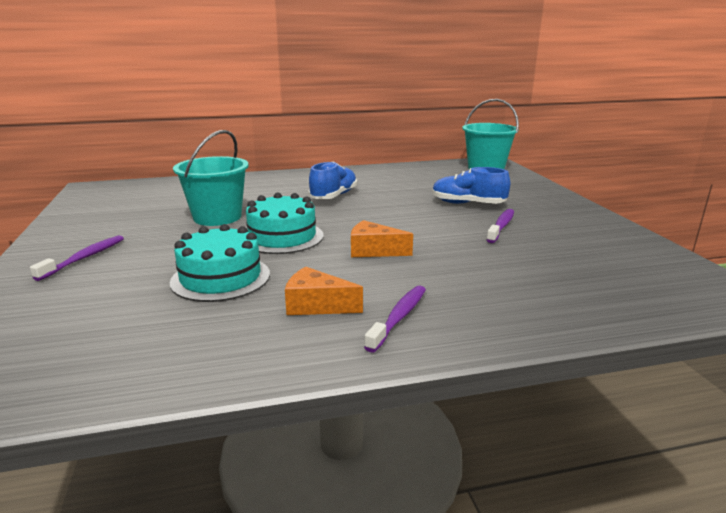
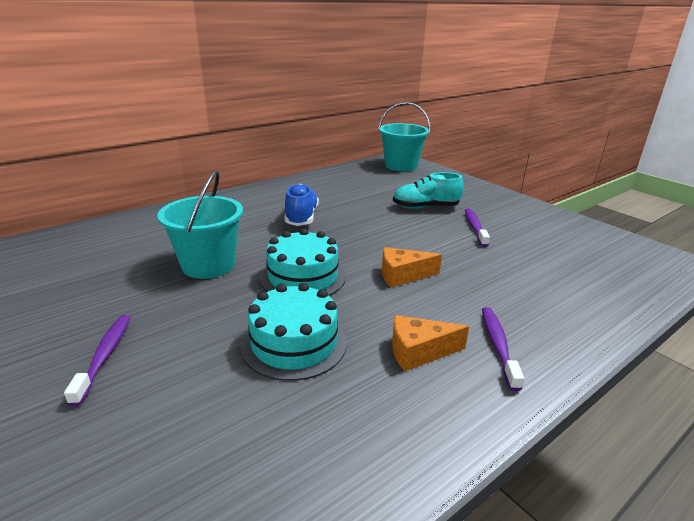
camera: 25 degrees left, 5 degrees up
blue shoe [432,167,510,204] -> turquoise shoe [393,172,464,209]

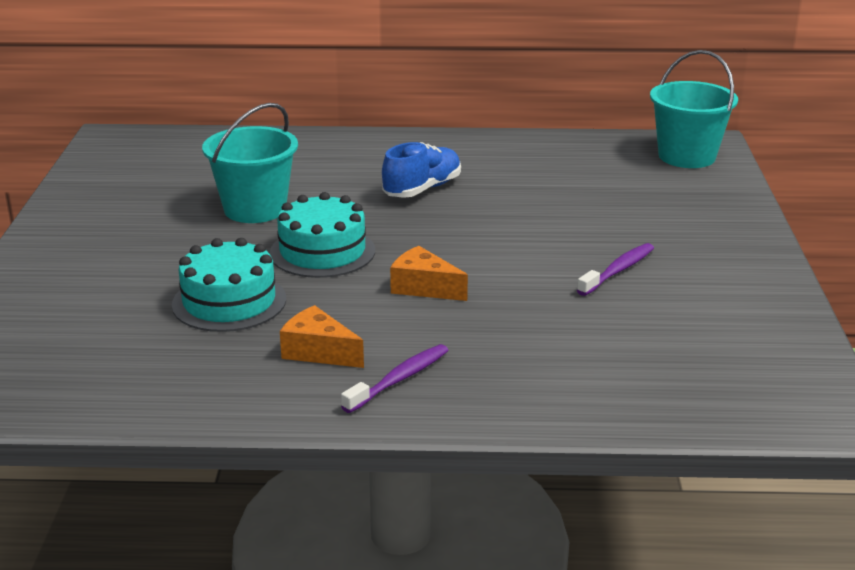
camera: 40 degrees right, 0 degrees up
purple toothbrush [64,315,131,406] -> none
turquoise shoe [393,172,464,209] -> none

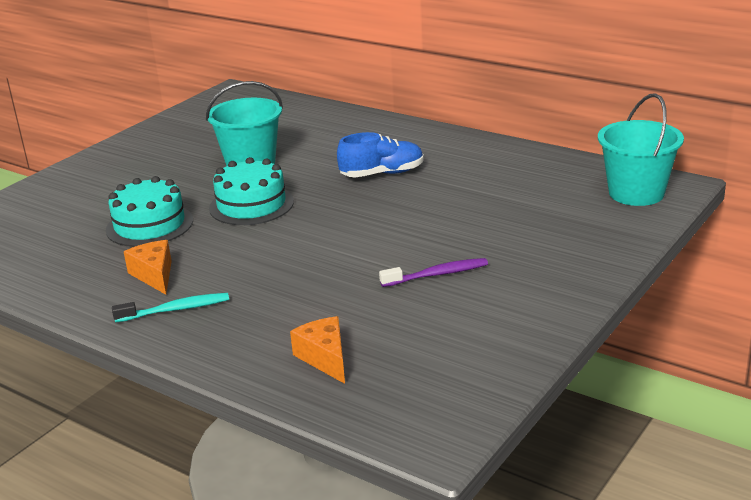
camera: 35 degrees right, 0 degrees up
purple toothbrush [341,344,448,413] -> turquoise toothbrush [112,293,229,323]
orange cheese [390,246,468,301] -> orange cheese moved to [290,316,345,384]

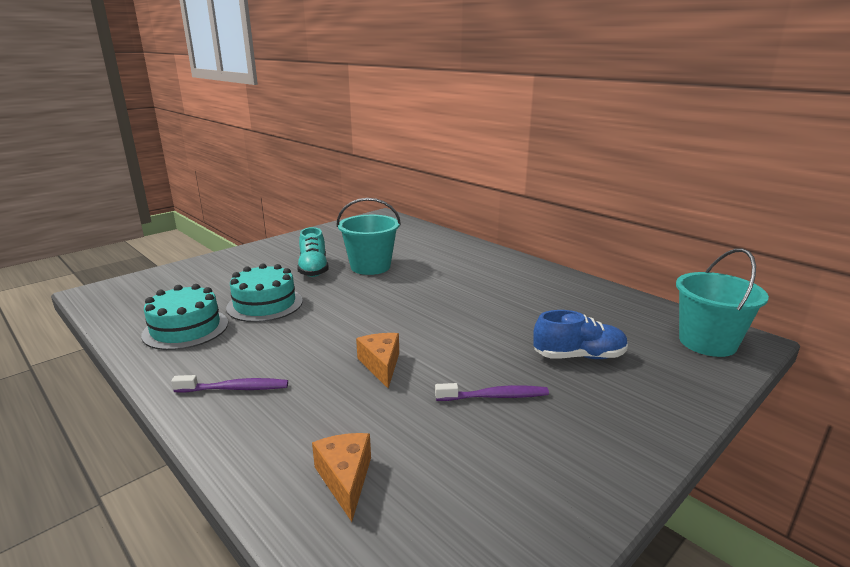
camera: 10 degrees right, 5 degrees down
turquoise toothbrush [112,293,229,323] -> purple toothbrush [171,375,288,393]
orange cheese [124,240,172,295] -> orange cheese moved to [356,333,399,388]
turquoise cake [209,157,294,225] -> turquoise cake moved to [141,284,228,350]
blue shoe [337,132,424,177] -> blue shoe moved to [533,310,628,359]
none -> turquoise shoe [297,227,329,277]

